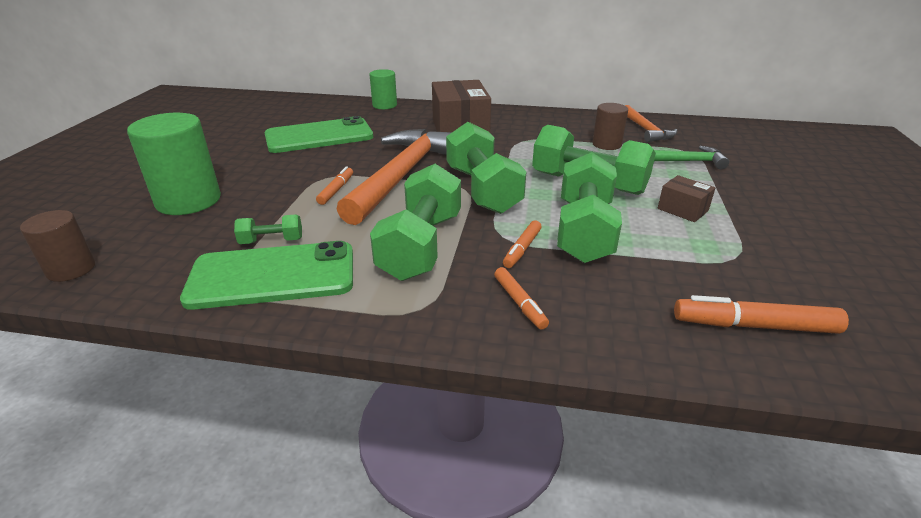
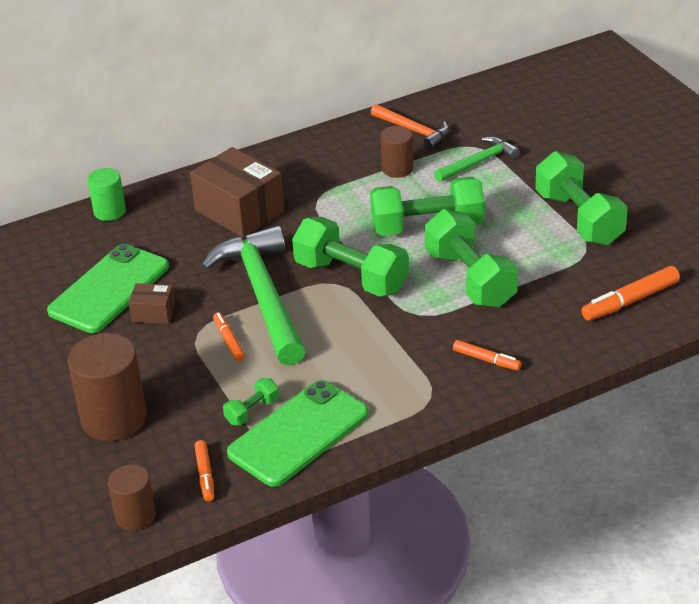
camera: 35 degrees left, 5 degrees up
green cylinder [127,113,221,215] -> brown cylinder [68,333,147,441]
orange hammer [337,129,452,225] -> green hammer [201,226,306,366]
green dumbbell [370,164,461,281] -> green dumbbell moved to [535,151,628,245]
orange marker [503,220,542,268] -> orange marker moved to [195,440,214,501]
brown box [658,175,715,222] -> brown box moved to [129,283,175,324]

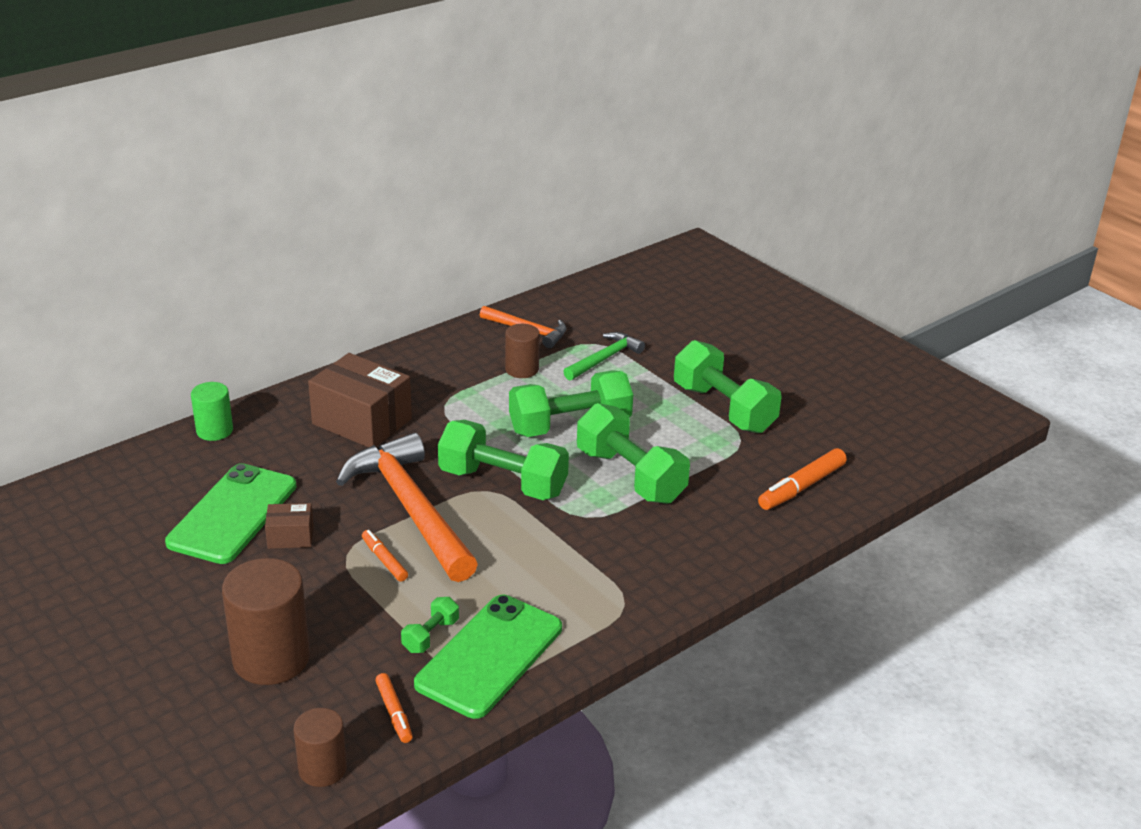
camera: 15 degrees left, 5 degrees down
green hammer [201,226,306,366] -> orange hammer [336,433,478,582]
orange marker [453,340,521,370] -> none

